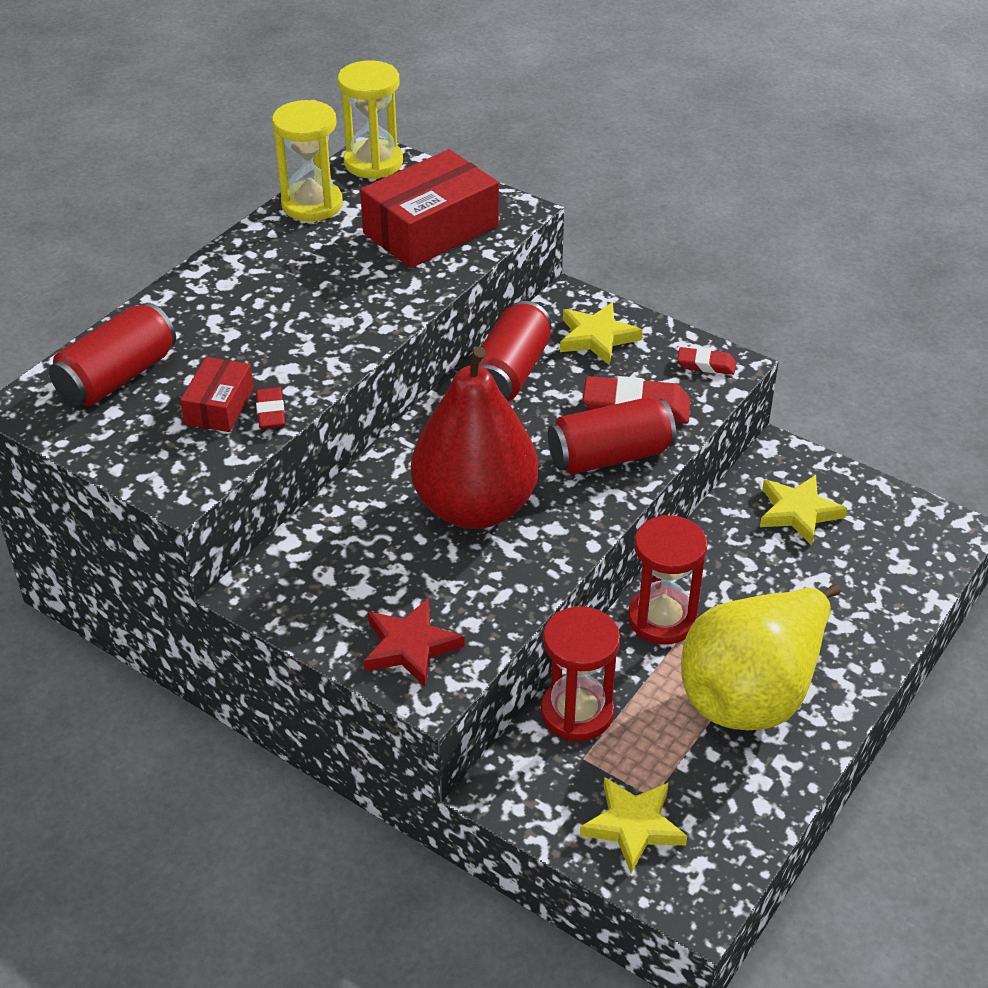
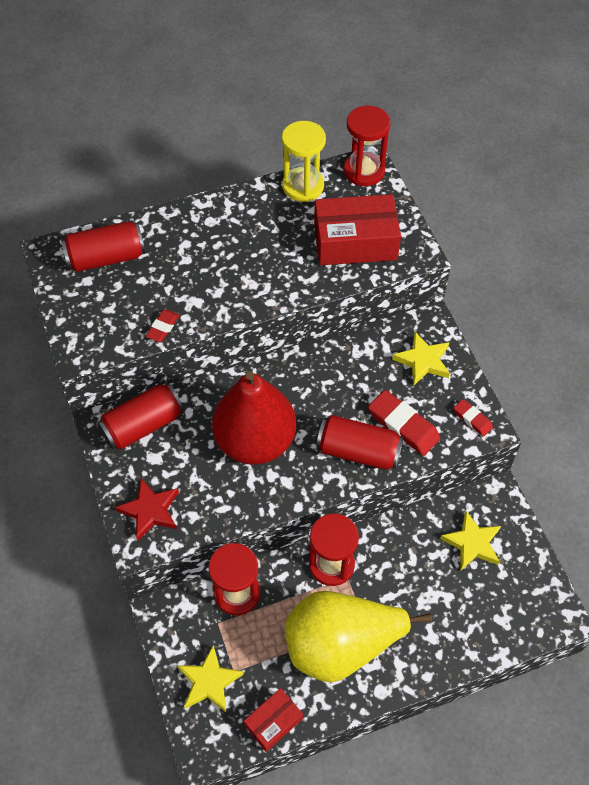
camera: 35 degrees right, 15 degrees up
red box [180,357,254,432] -> red box moved to [244,688,303,752]
yellow hourglass [338,60,403,179] -> red hourglass [344,106,390,186]
red can [469,301,551,401] -> red can moved to [97,383,184,450]

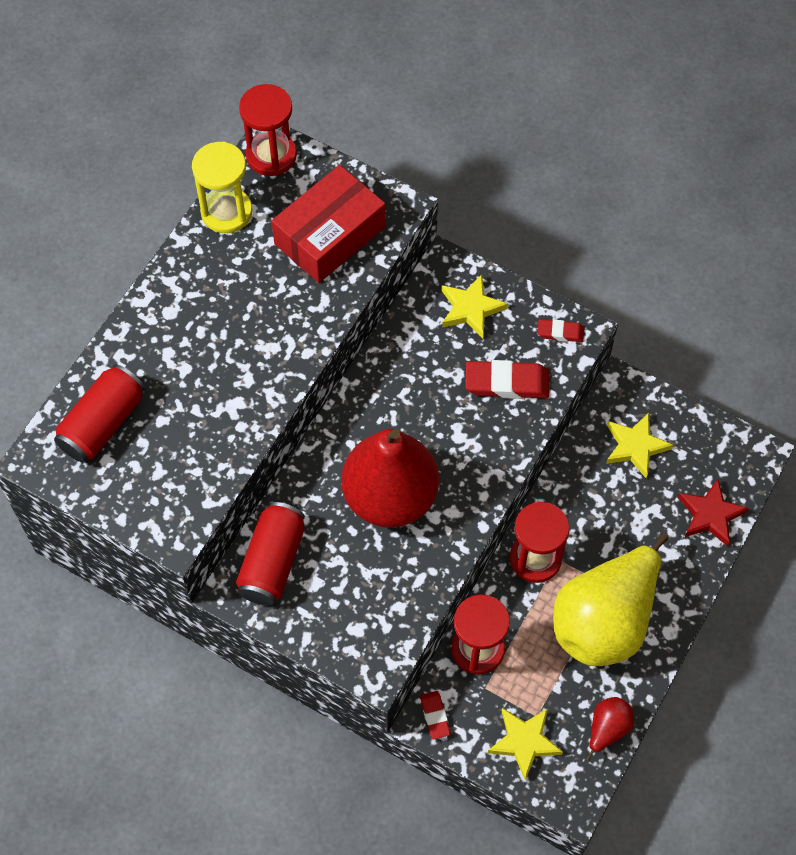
camera: 40 degrees left, 5 degrees up
red star [115,478,179,541] -> red star moved to [678,479,749,546]
red eraser [146,310,180,342] -> red eraser moved to [420,691,451,739]
red box [244,688,303,752] -> red pear [586,697,634,761]
red can [316,415,404,470] -> none

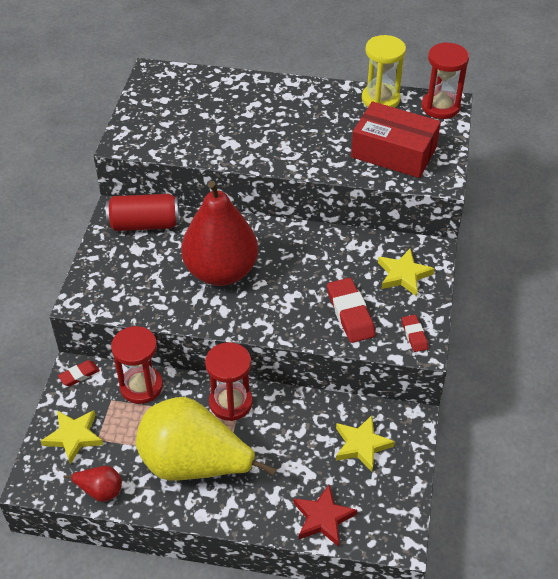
camera: 70 degrees right, 15 degrees down
red can [54,364,145,462] -> none

